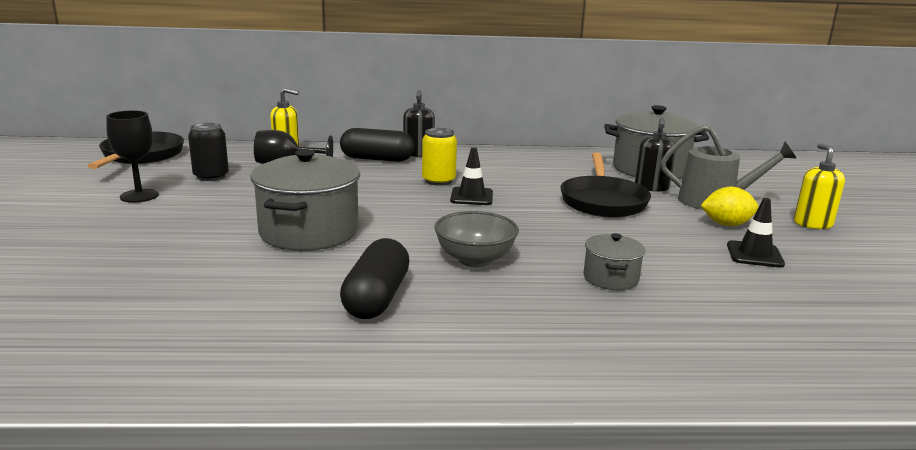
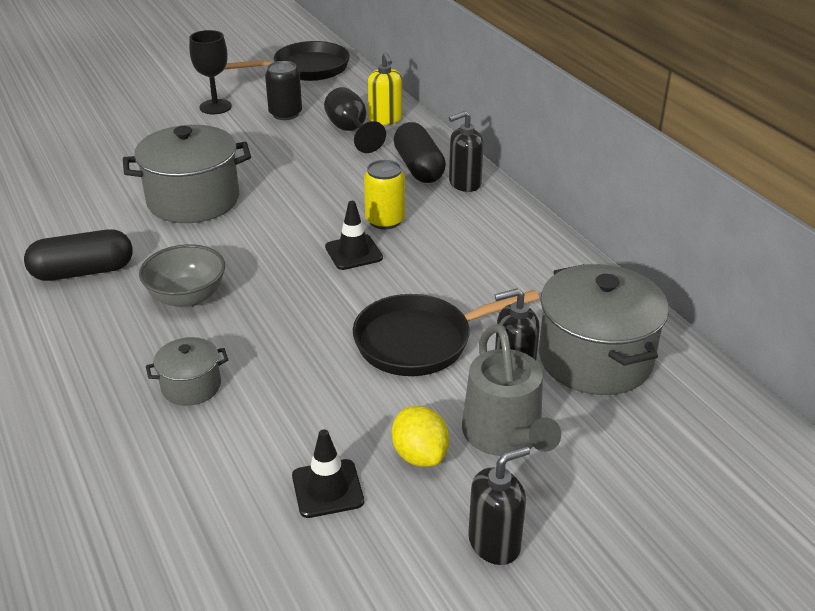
camera: 65 degrees right, 15 degrees up
yellow soap dispenser [794,143,845,229] -> black soap dispenser [468,446,530,565]

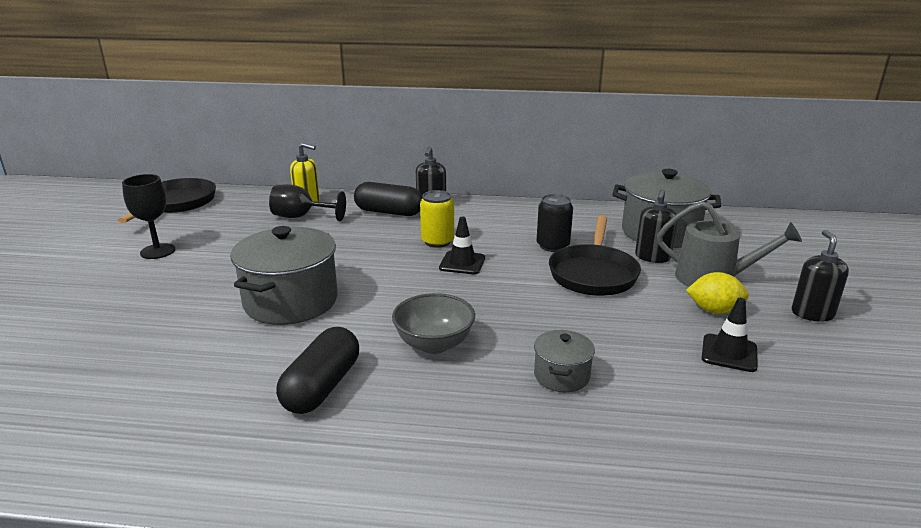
camera: 55 degrees left, 10 degrees down
black can [265,61,302,120] -> black can moved to [536,194,573,252]

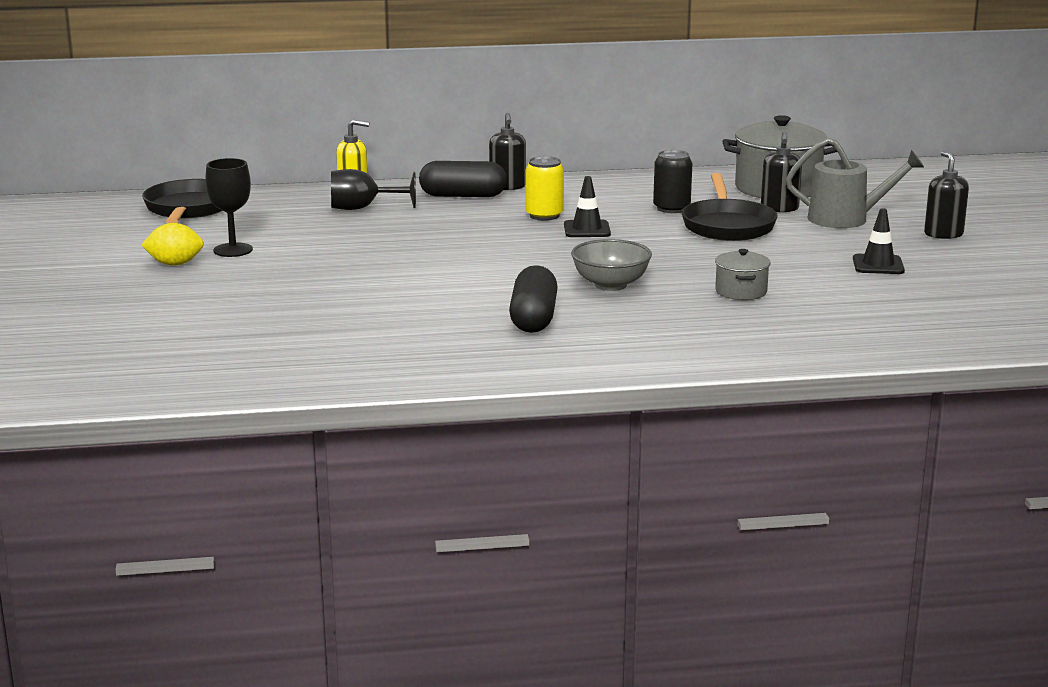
camera: 15 degrees left, 5 degrees down
grey pot [231,226,338,325] -> none
yellow lemon [686,272,749,314] -> yellow lemon moved to [141,223,204,266]

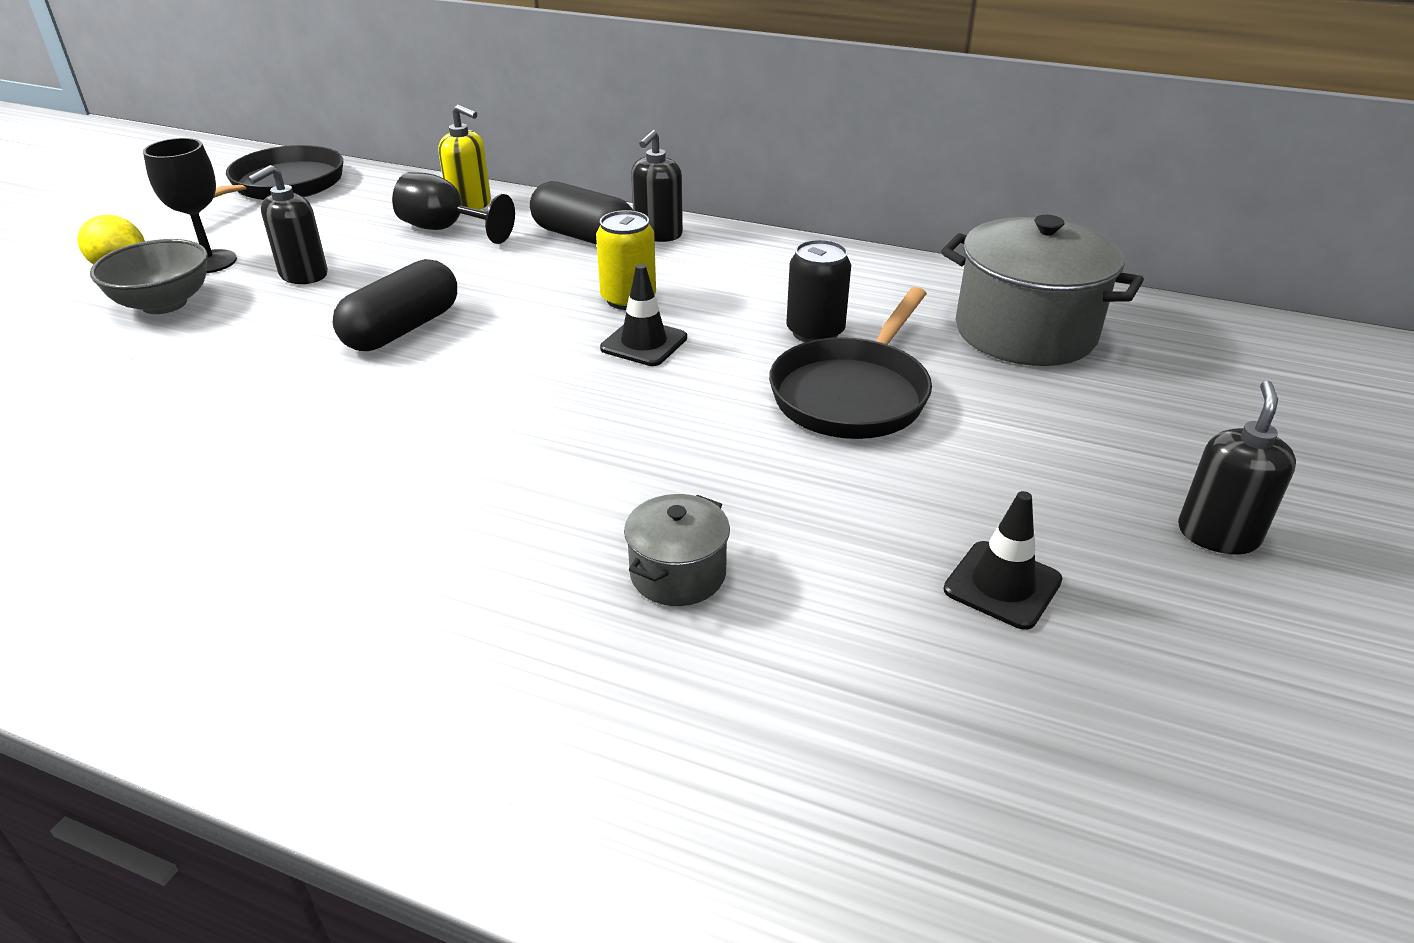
camera: 30 degrees right, 15 degrees up
black capsule [509,265,558,333] -> black capsule moved to [333,259,457,351]
grey bowl [571,239,652,291] -> grey bowl moved to [90,239,208,314]
black soap dispenser [761,132,802,212] -> black soap dispenser moved to [248,165,328,284]
grey watering can [786,137,924,228] -> none

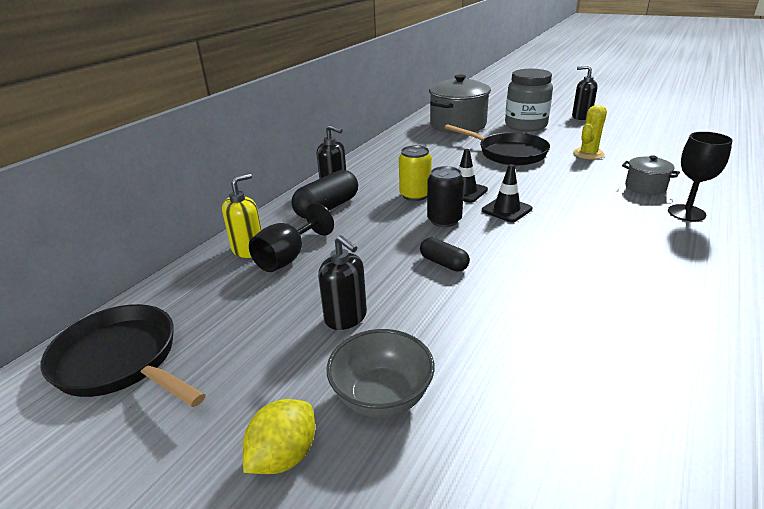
camera: 80 degrees left, 5 degrees down
black goblet [143,138,237,273] -> black goblet moved to [668,132,733,221]
black capsule [333,259,457,351] -> black capsule [420,237,470,272], size x0.58
black can [786,240,851,342] -> black can moved to [427,166,464,227]
black traffic cone [943,491,1062,630] -> black traffic cone moved to [482,164,532,222]
none -> grey jar [505,69,553,132]
none -> yellow cactus [573,105,607,160]

